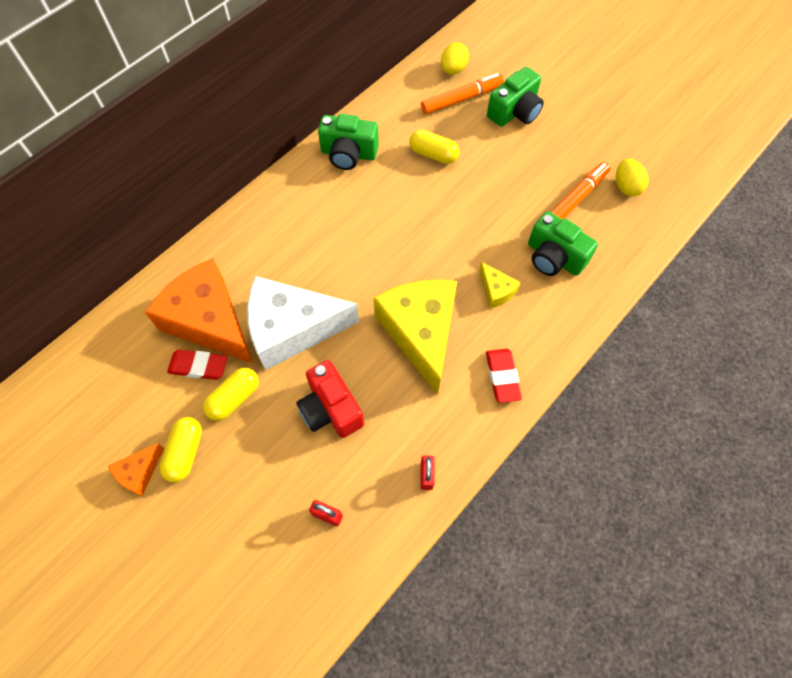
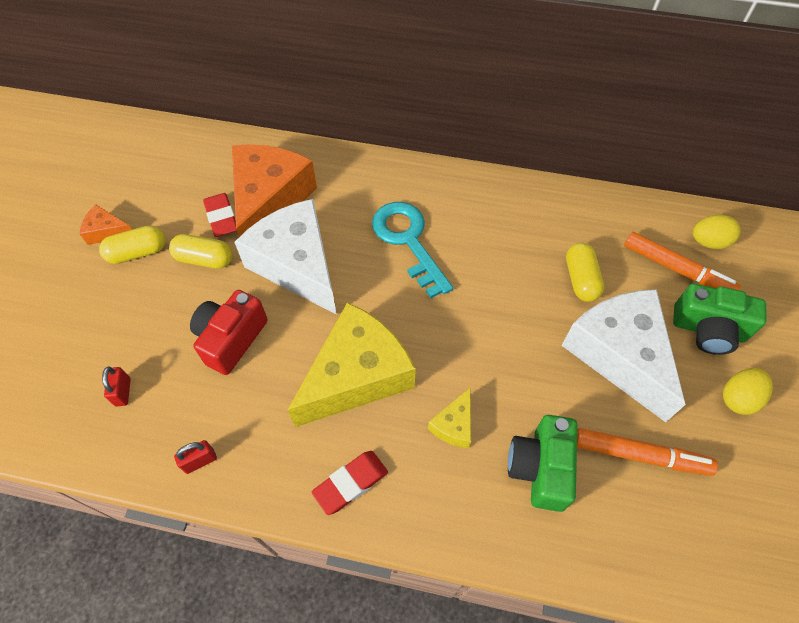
camera: 60 degrees right, 5 degrees down
green camera [318,114,379,170] -> none
yellow egg [616,159,649,196] -> yellow egg moved to [723,368,773,415]
none -> turquoise key [372,202,453,298]
none -> white cheese [562,289,686,422]

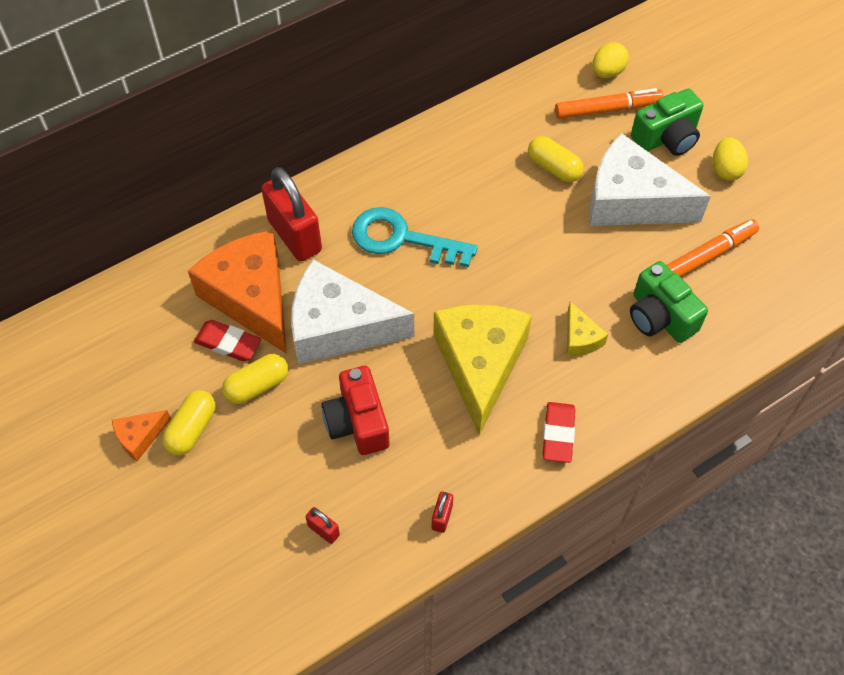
camera: 45 degrees left, 0 degrees up
none -> red padlock [261,167,322,261]

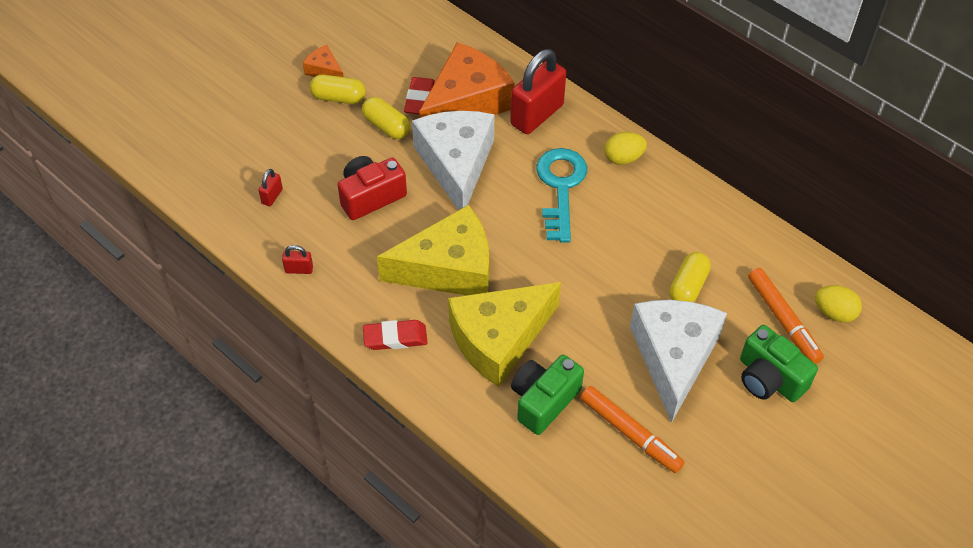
camera: 75 degrees right, 5 degrees down
yellow cheese [567,301,608,356] -> yellow cheese [448,282,561,387], size x2.28
yellow egg [712,137,748,181] -> yellow egg moved to [604,132,647,165]

